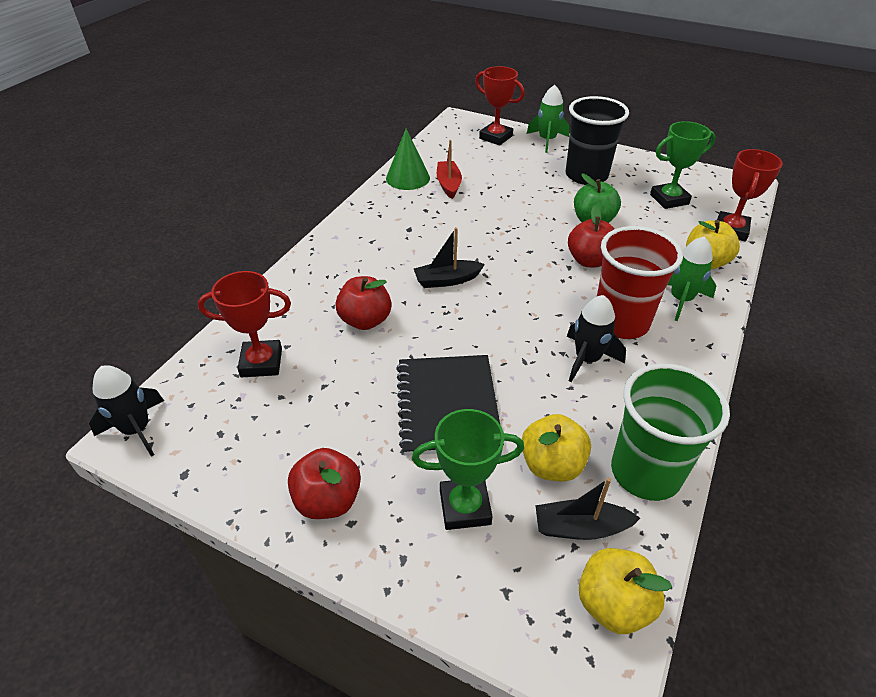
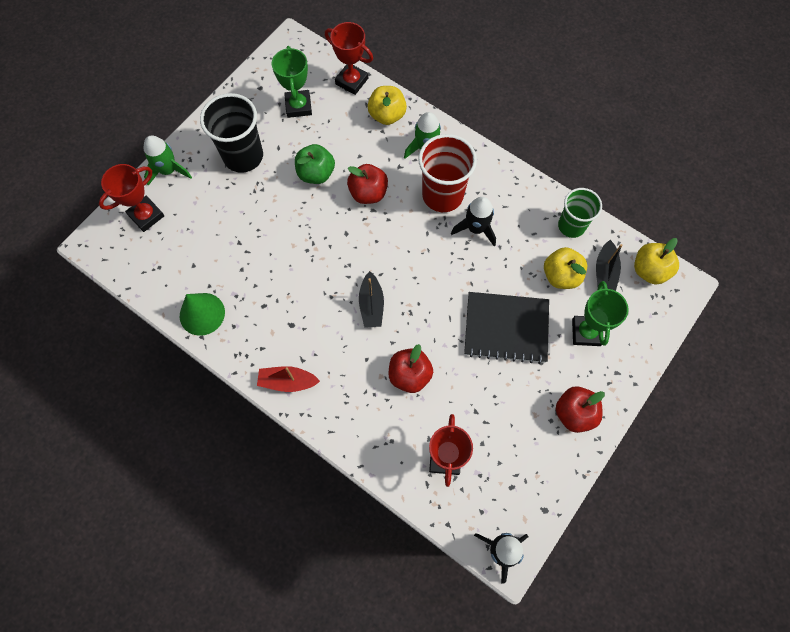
camera: 80 degrees left, 25 degrees up
red boat [437,140,462,199] -> red boat moved to [257,366,320,392]
green cup [611,364,730,501] -> green cup [558,188,602,238], size x0.66

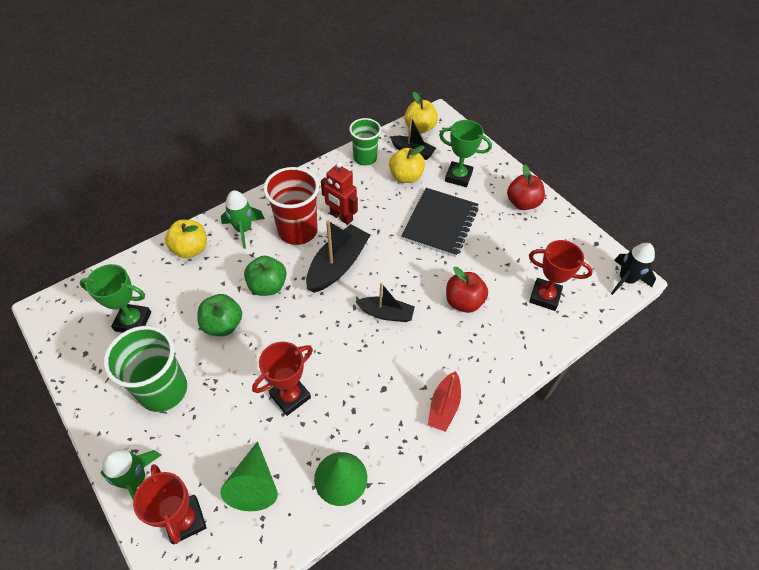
camera: 75 degrees left, 15 degrees down
black cup [200,93,263,173] -> green cup [103,326,187,412]
red trophy [325,22,373,95] -> red trophy moved to [252,342,313,416]
red apple [347,164,388,204] -> green apple [244,256,287,296]
black rocket [451,197,496,246] -> red robot [321,162,358,225]
none -> green cone [220,441,278,511]
none -> black boat [306,220,370,293]

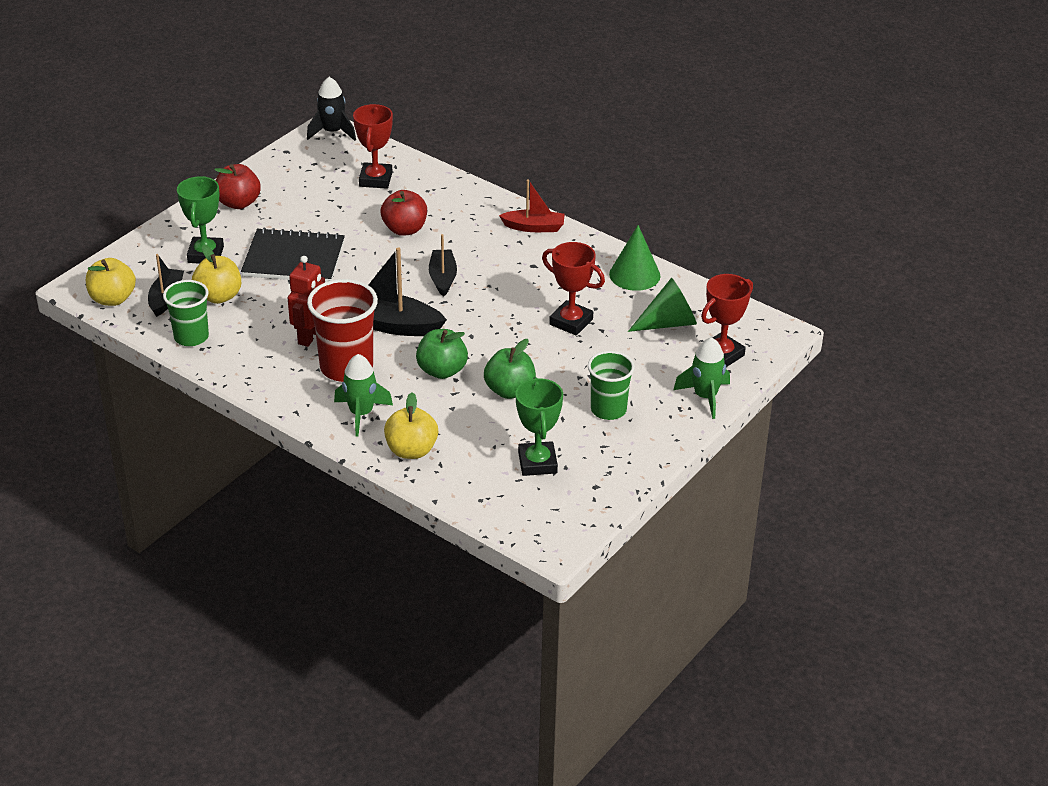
camera: 105 degrees left, 15 degrees down
green cup [103,326,187,412] -> green cup [588,351,635,420], size x0.66

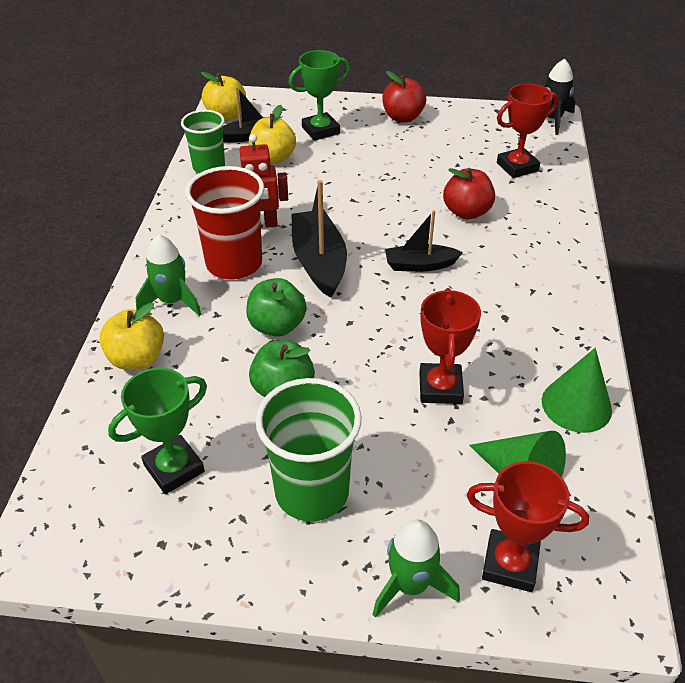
camera: 60 degrees right, 5 degrees up
black notebook [241,228,345,282] -> none
black boat [429,234,457,297] -> black boat turned 150 degrees counterclockwise [385,210,463,272]
red boat [499,179,565,232] -> none
green cup [588,351,635,420] -> green cup [255,378,362,522], size x1.51

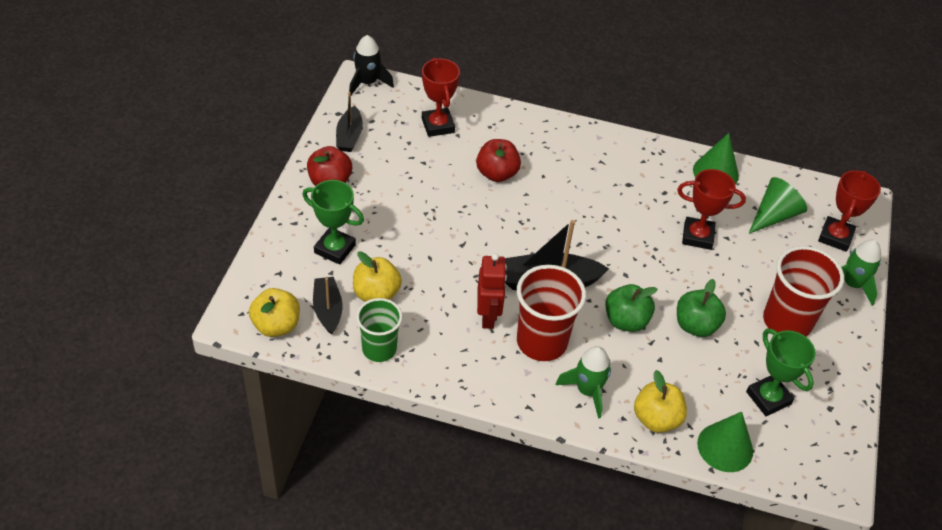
camera: 85 degrees left, 5 degrees up
green cup [255,378,362,522] -> red cup [763,246,844,336]
green trophy [289,50,350,141] -> green trophy turned 45 degrees counterclockwise [303,180,364,265]
black boat [385,210,463,272] -> black boat moved to [336,92,363,152]
none -> green cone [697,412,753,472]

